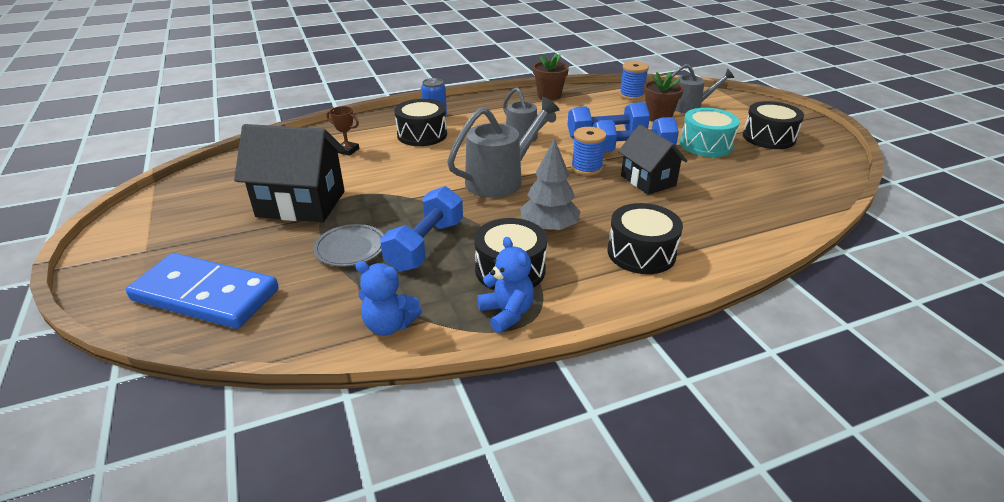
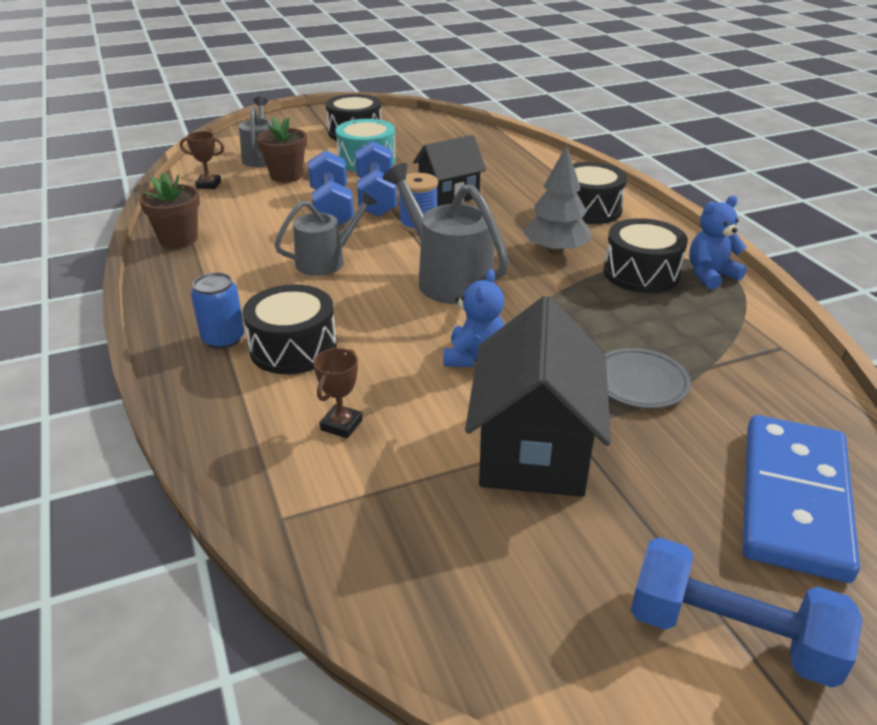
camera: 90 degrees left, 0 degrees up
blue teddy bear [355,261,422,336] -> blue teddy bear moved to [443,269,504,367]
blue dumbbell [380,186,463,272] -> blue dumbbell moved to [631,537,863,688]
blue spool [619,61,649,100] -> brown trophy [180,131,224,189]

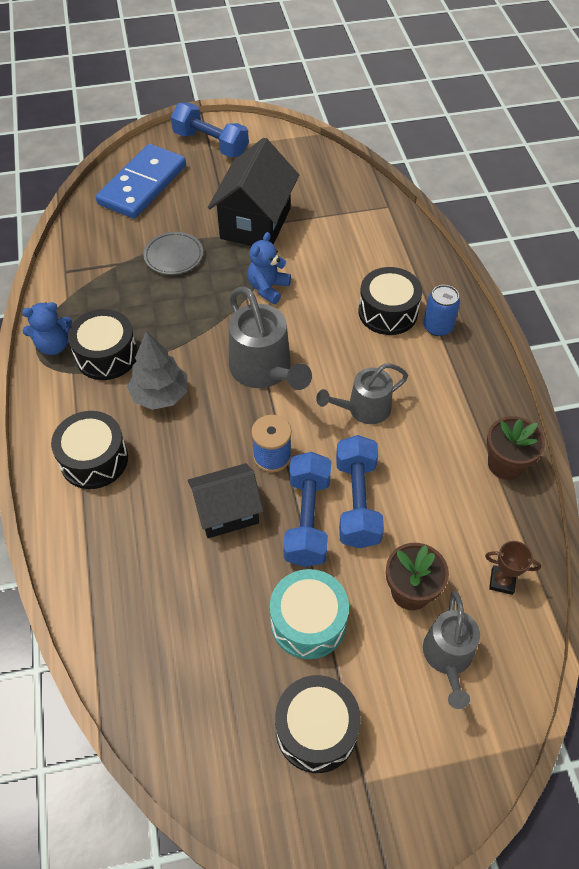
camera: 170 degrees left, 20 degrees up
brown trophy [313,348,363,438] -> none

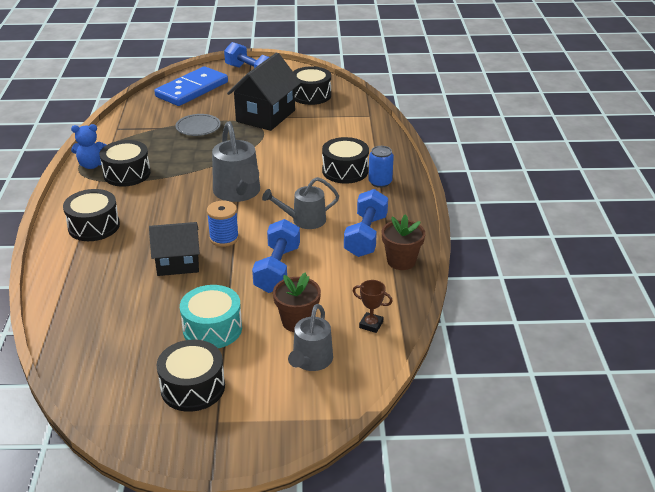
camera: 10 degrees right, 20 degrees down
grey tree [127,331,188,410] -> none
blue teddy bear [248,232,291,304] -> none
blue dumbbell [284,452,331,567] -> blue dumbbell moved to [344,189,388,257]
none -> black drum [293,66,331,105]

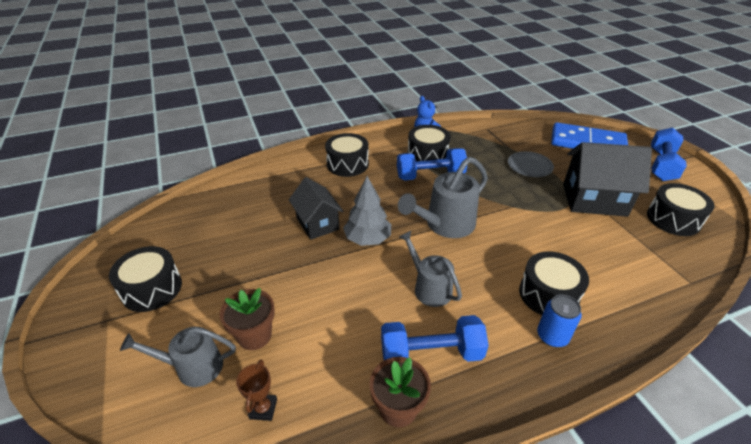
camera: 70 degrees right, 5 degrees up
turquoise drum [180,285,242,348] -> none
blue spool [207,201,239,247] -> grey tree [343,176,391,246]
blue dumbbell [252,219,300,293] -> blue dumbbell moved to [397,148,467,181]

